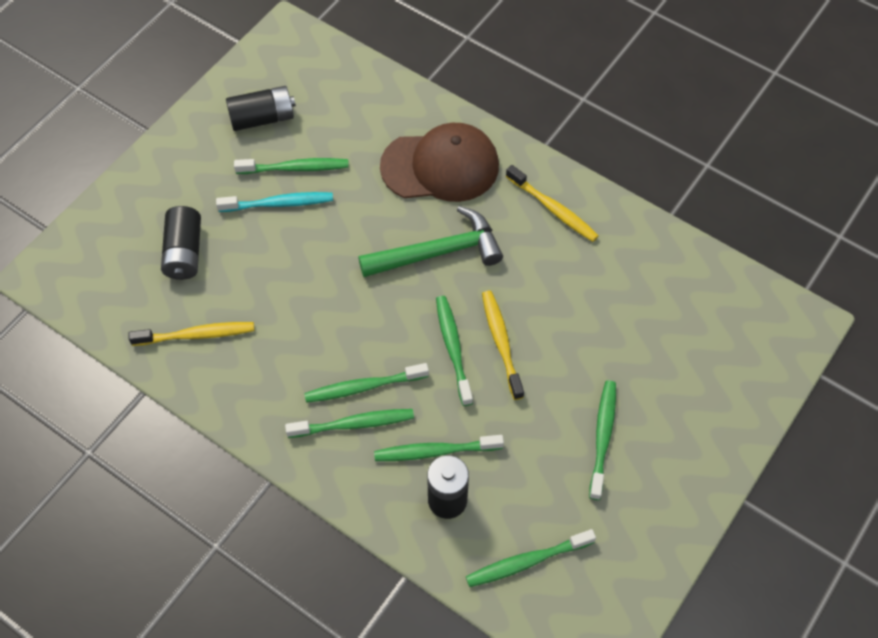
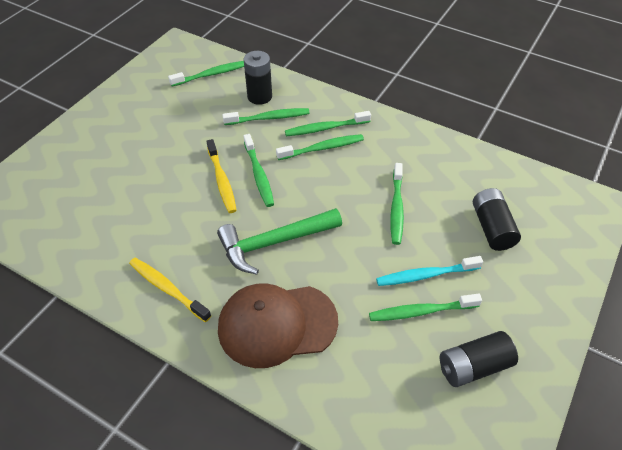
camera: 175 degrees right, 10 degrees down
yellow toothbrush [129,322,254,346] -> none
green toothbrush [589,380,616,500] -> green toothbrush moved to [390,163,404,245]

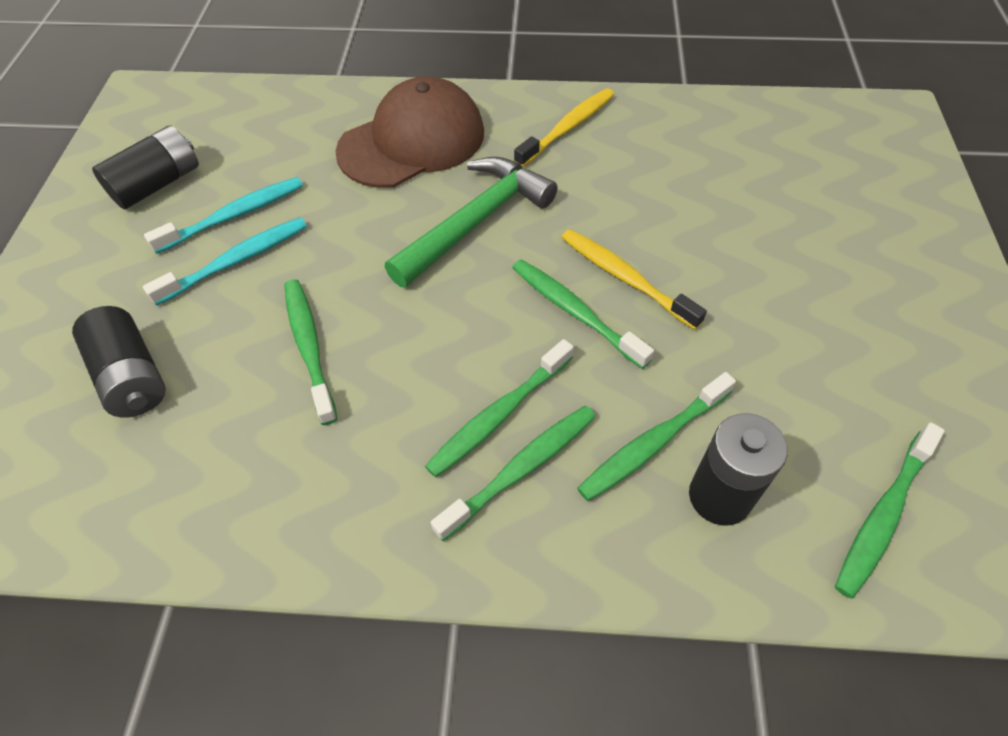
camera: 155 degrees right, 5 degrees up
yellow toothbrush [129,258,211,322] -> yellow toothbrush turned 60 degrees counterclockwise [514,88,614,167]
green toothbrush [369,294,482,321] -> turquoise toothbrush [144,177,303,254]

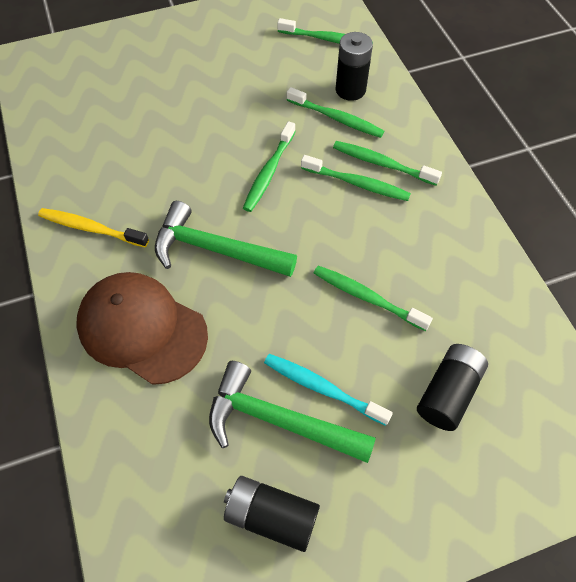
camera: 115 degrees left, 5 degrees up
turquoise toothbrush [144,177,303,254] -> green hammer [209,361,376,463]
green toothbrush [284,279,337,425] -> green toothbrush turned 75 degrees clockwise [314,266,433,331]
yellow toothbrush [561,229,707,330] -> none

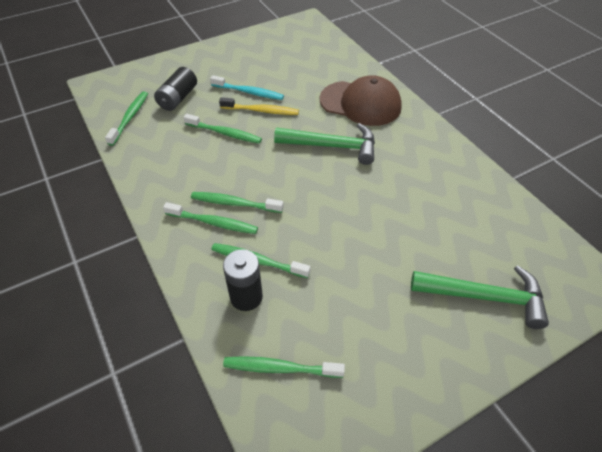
camera: 170 degrees right, 10 degrees down
yellow toothbrush [38,208,149,248] -> yellow toothbrush moved to [219,97,299,115]
green hammer [209,361,376,463] -> green hammer moved to [411,265,549,329]
black battery [224,476,320,552] -> none
green toothbrush [243,121,296,212] -> green toothbrush moved to [105,91,148,146]

